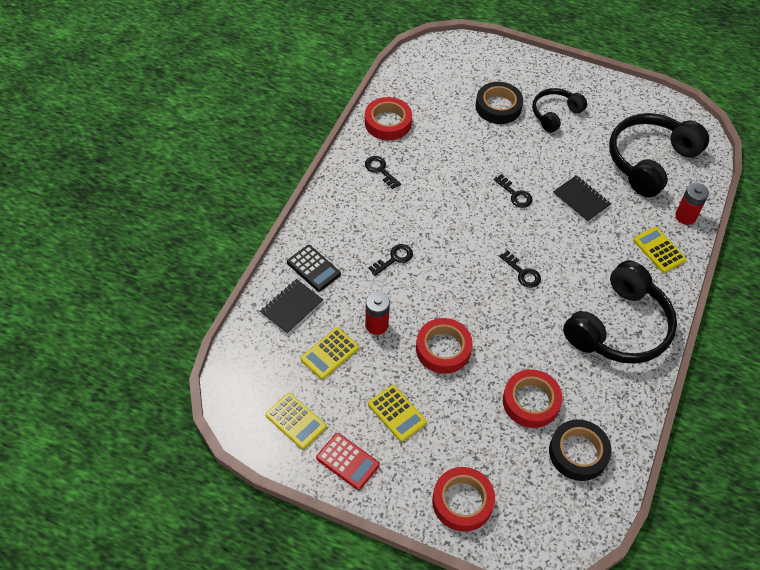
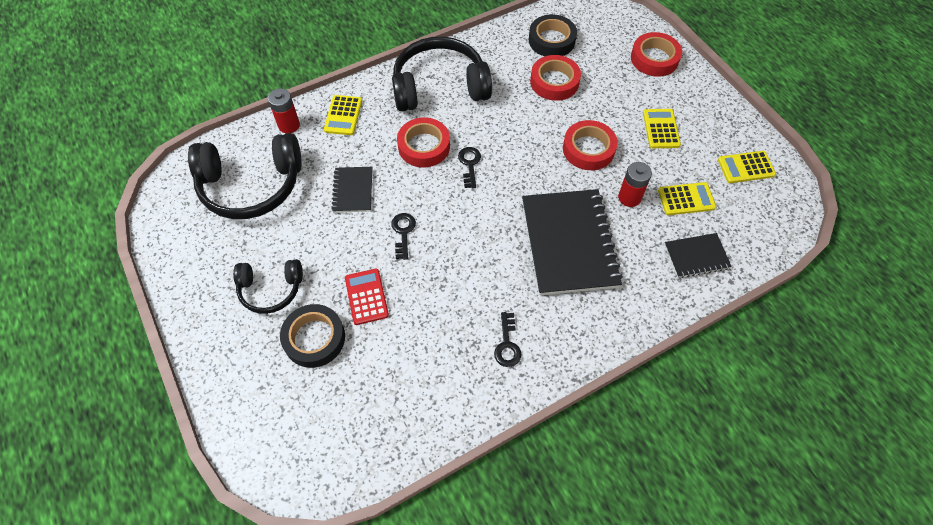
camera: 140 degrees left, 5 degrees up
yellow calculator [266,393,326,449] -> yellow calculator turned 90 degrees counterclockwise [718,151,776,183]
black calculator [287,245,341,292] -> none
red calculator [316,433,380,490] -> red calculator moved to [345,269,389,325]
red tape [365,97,412,140] -> red tape moved to [397,117,450,167]
black key [368,244,413,276] -> black notebook [522,189,623,295]

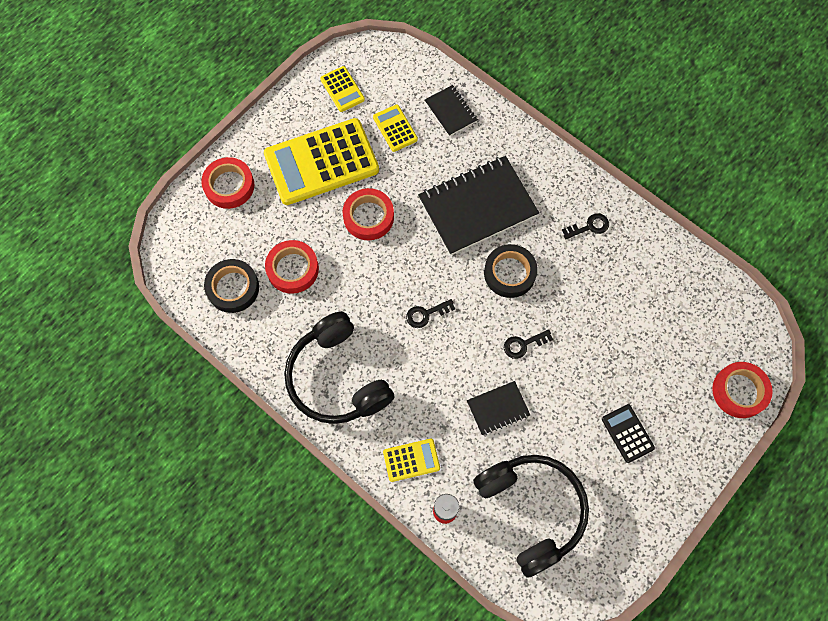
camera: 110 degrees left, 10 degrees up
black headphones [233,259,303,314] -> black calculator [602,404,655,463]
black tape [280,304,345,368] -> black tape moved to [484,244,538,298]
red calculator [345,269,389,325] -> none
red tape [397,117,450,167] -> red tape moved to [712,362,773,418]
red battery [618,162,652,207] -> none
yellow calculator [643,109,681,148] -> yellow calculator [264,118,379,205], size x2.20

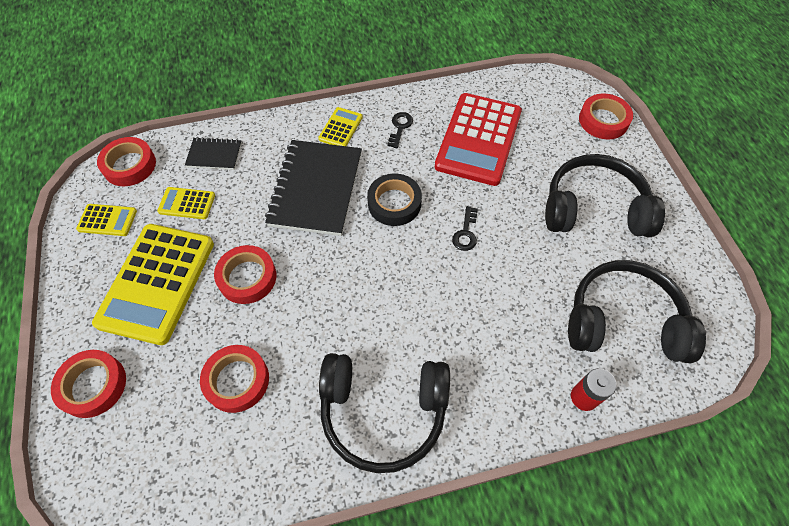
camera: 55 degrees left, 10 degrees down
black tape [204,259,259,313] -> none
yellow calculator [383,439,440,482] -> yellow calculator moved to [318,107,363,146]
black key [406,299,455,328] -> none
black notebook [467,381,530,435] -> none
black calculator [602,404,655,463] -> black headphones [545,154,665,237]
none -> red tape [97,137,156,186]
none -> red calculator [435,93,522,186]

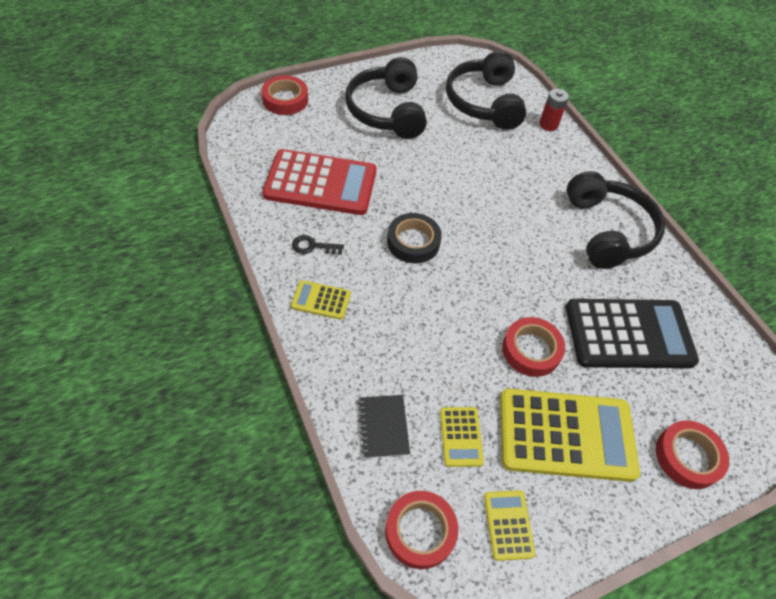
camera: 105 degrees left, 5 degrees down
red tape [200,345,269,413] -> black calculator [566,299,699,368]
black notebook [265,140,362,236] -> none
black key [452,206,478,251] -> none

